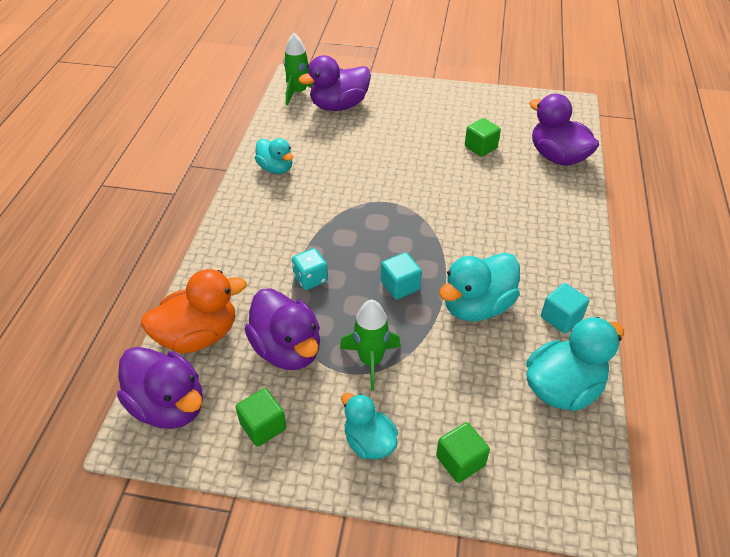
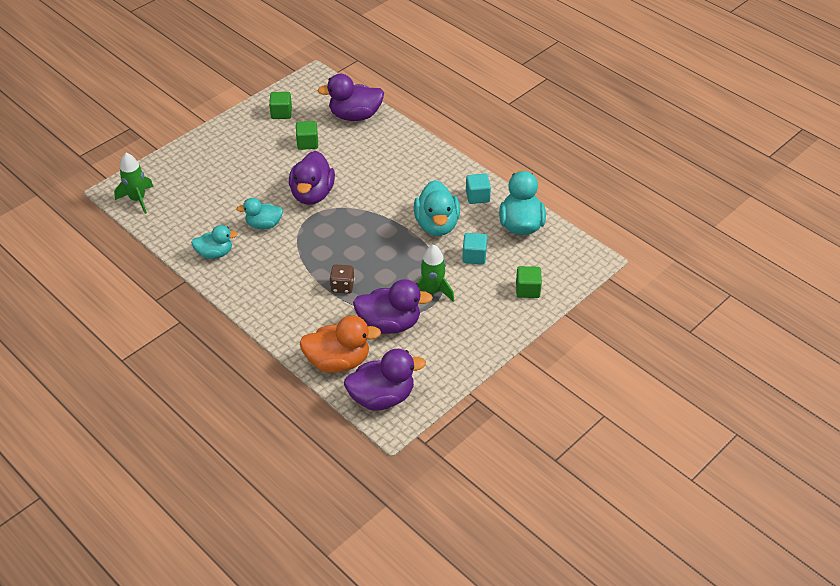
camera: 55 degrees left, 0 degrees up
orange duck [141,269,247,353] -> orange duck turned 75 degrees clockwise [299,315,381,373]
green cube [236,388,286,447] -> green cube moved to [269,92,292,119]
turquoise dice [292,248,328,290] -> brown dice [330,264,355,294]
purple duck [298,55,371,111] -> purple duck moved to [289,151,335,205]
turquoise duck [341,393,398,459] -> turquoise duck moved to [237,198,283,229]
turquoise cube [381,252,422,300] -> turquoise cube moved to [462,233,487,264]

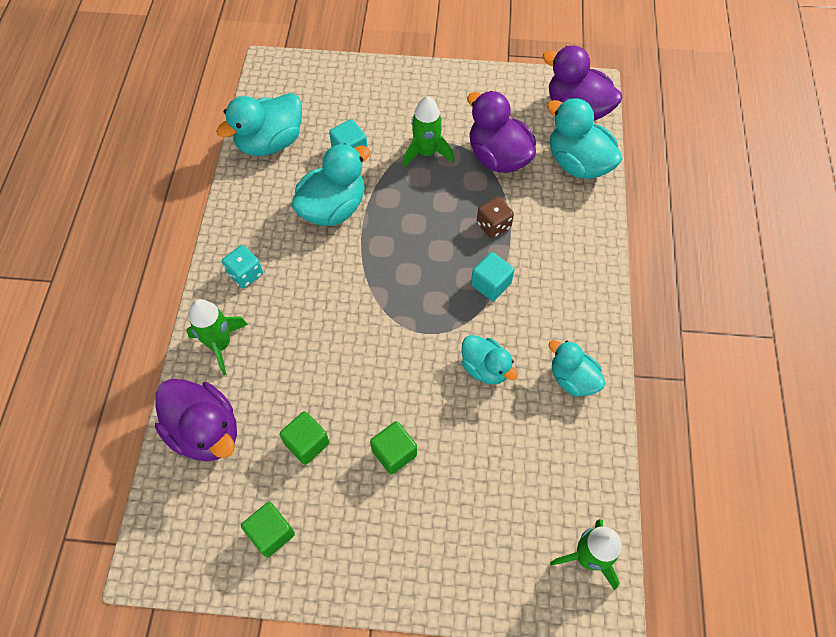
camera: 130 degrees left, 15 degrees up
purple duck [289,151,335,205] -> none
orange duck [299,315,381,373] -> turquoise duck [547,98,622,179]
turquoise cube [466,174,491,204] -> turquoise cube moved to [471,252,514,301]
green cube [516,266,542,298] -> green cube moved to [370,421,417,475]
none -> green rocket [186,299,248,375]
none -> turquoise dice [222,245,263,288]

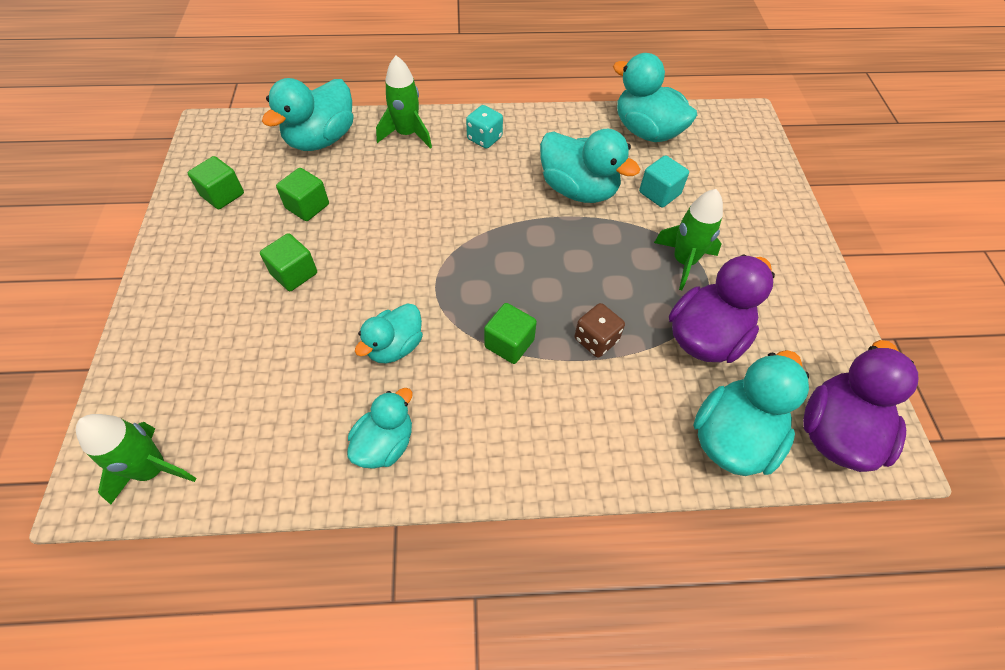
camera: 80 degrees right, 5 degrees down
purple duck [155,379,237,462] -> turquoise duck [262,78,353,151]
turquoise cube [471,252,514,301] -> green cube [484,303,537,364]

